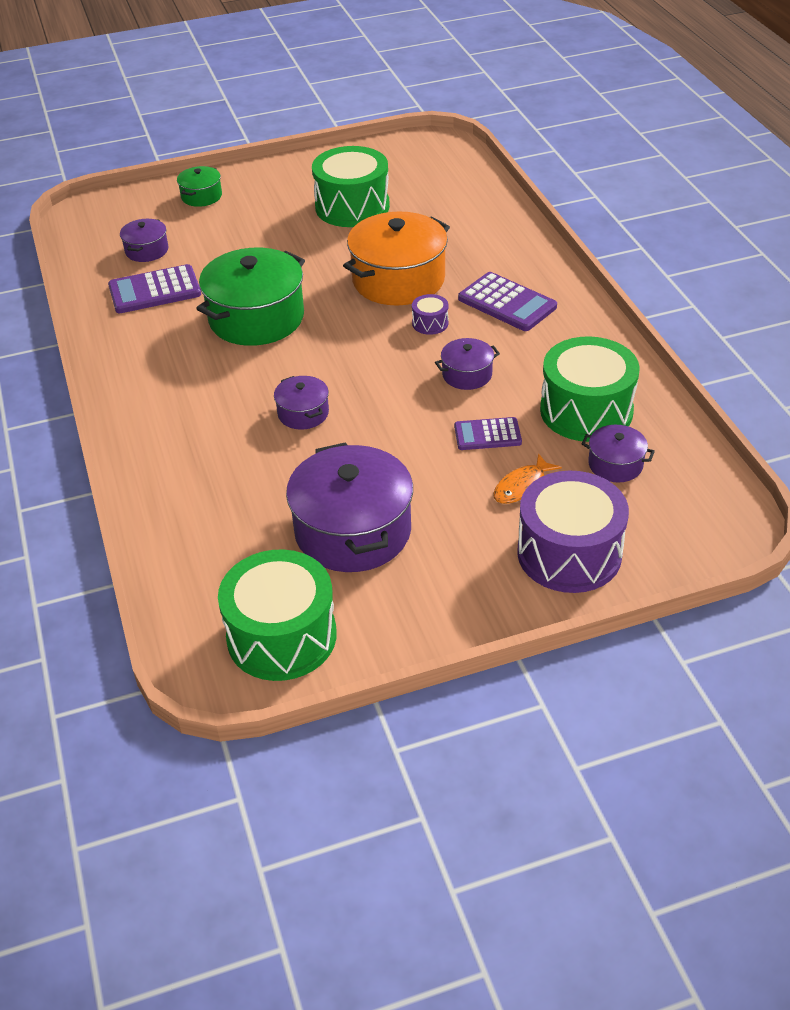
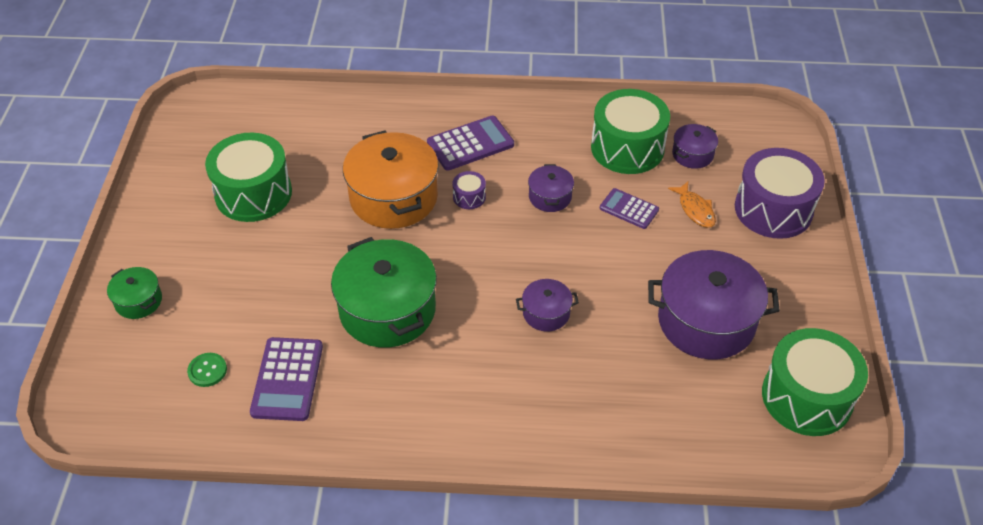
camera: 70 degrees left, 5 degrees up
purple pot [120,219,168,262] -> green button [187,353,227,387]
purple calculator [454,417,522,450] -> purple calculator turned 105 degrees clockwise [600,188,659,229]

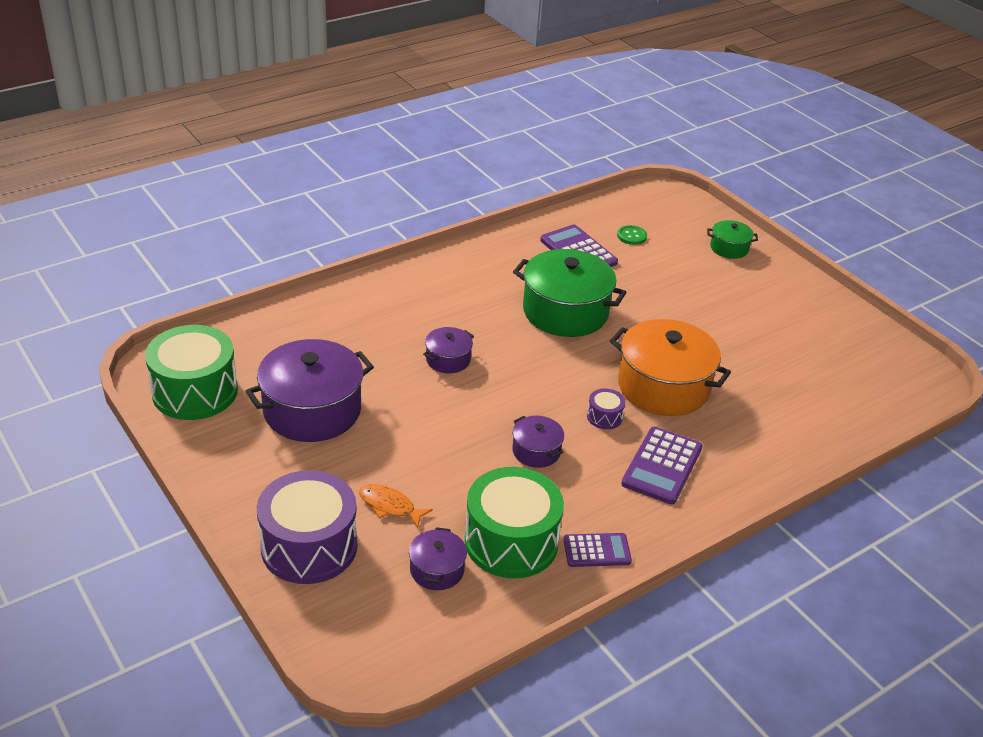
camera: 140 degrees right, 10 degrees down
green drum [205,133,292,222] -> none
purple calculator [600,188,659,229] -> purple calculator moved to [563,533,632,567]

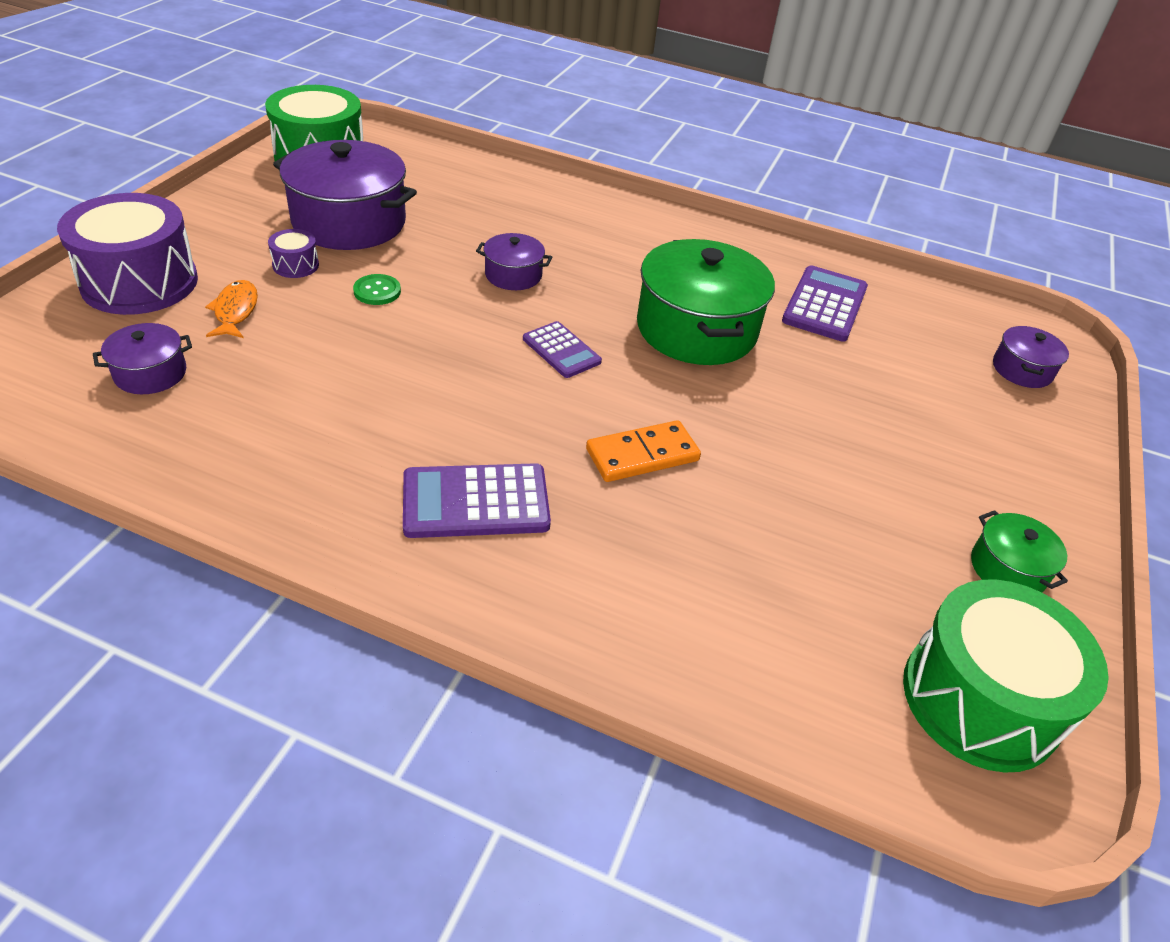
camera: 55 degrees right, 5 degrees up
green drum [465,467,564,578] -> green drum moved to [903,580,1109,773]
purple pot [512,416,564,468] -> purple pot moved to [993,326,1069,388]
purple calculator [563,533,632,567] -> purple calculator moved to [523,321,602,378]
purple drum [587,388,625,429] -> purple drum moved to [268,229,319,278]
orange pot [610,319,731,416] -> orange domino [586,420,701,482]
green button [617,225,647,245] -> green button moved to [353,274,401,305]
green pot [707,220,758,259] -> green pot moved to [971,510,1068,592]

